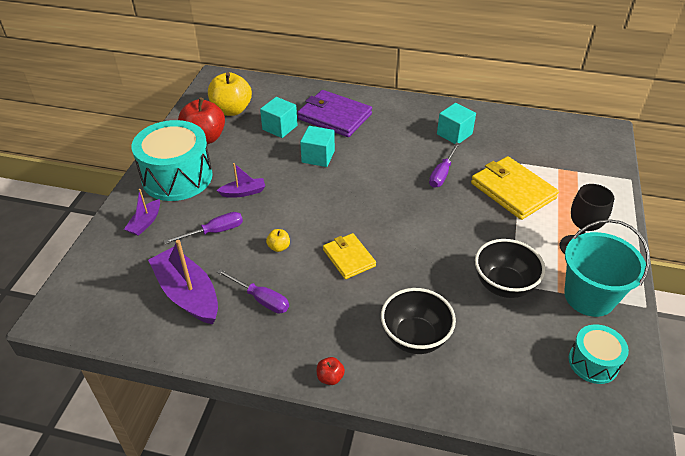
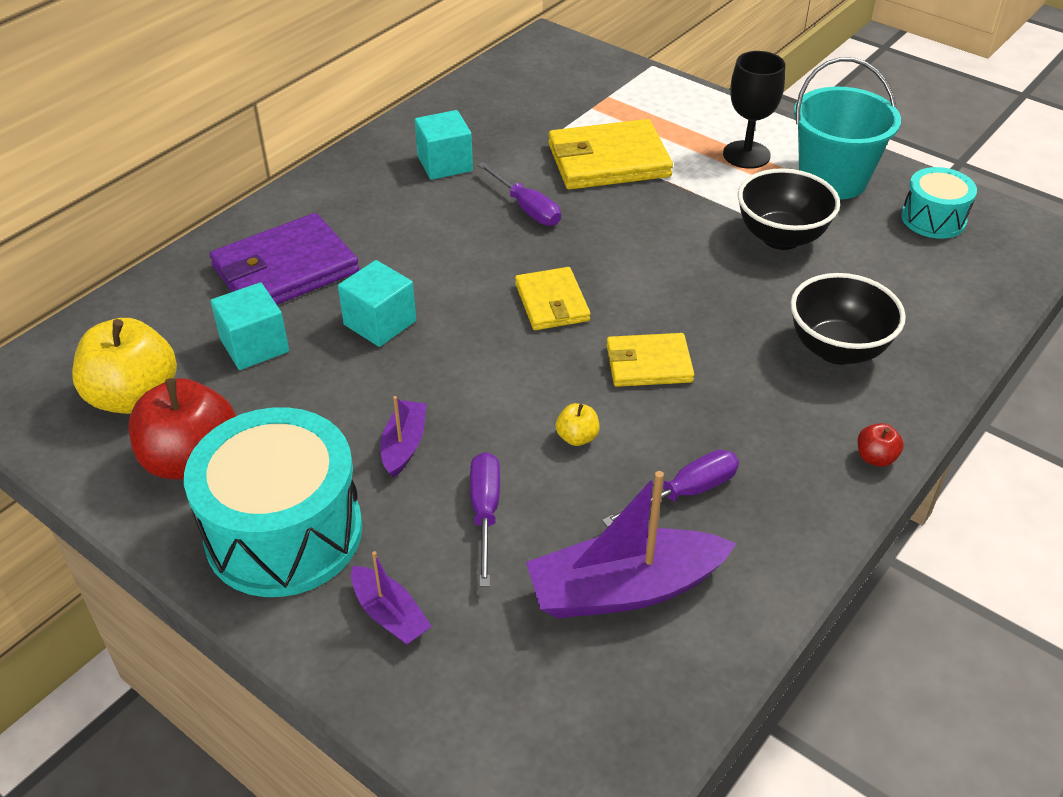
camera: 65 degrees left, 0 degrees up
none -> yellow wallet [515,267,590,330]

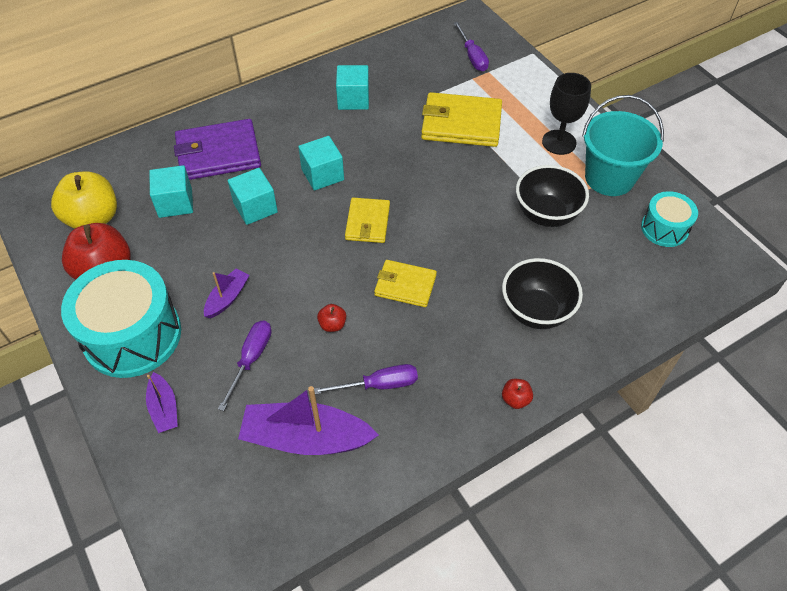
camera: 20 degrees right, 10 degrees up
purple screwdriver [477,162,561,226] -> purple screwdriver moved to [454,22,489,71]
yellow apple [556,403,600,446] -> red apple [317,304,346,332]
none -> turquoise cube [298,136,344,191]

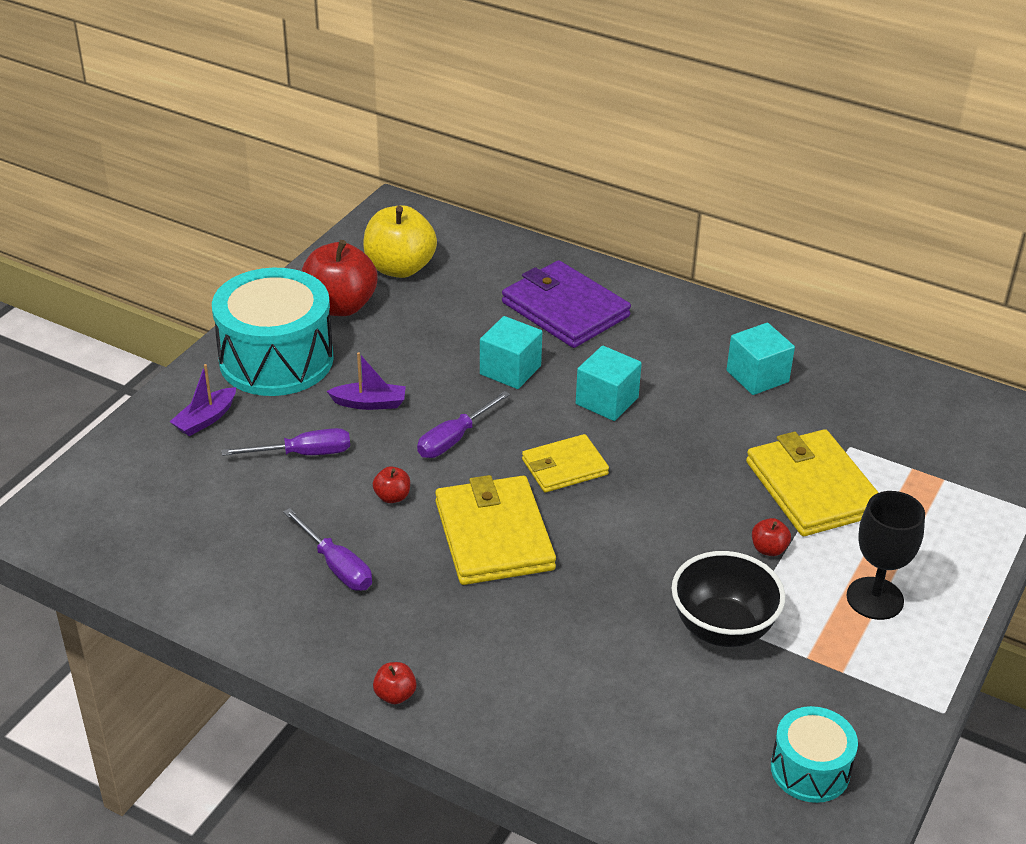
camera: 60 degrees right, 15 degrees down
turquoise cube [149,165,193,218] -> none
purple boat [238,386,379,455] -> none
yellow wallet [374,260,437,307] -> yellow wallet [435,475,556,585], size x1.65
purple screwdriver [454,22,489,71] -> purple screwdriver moved to [417,391,510,458]
black bowl [502,258,583,329] -> none
turquoise bucket [582,95,664,196] -> none
none -> red apple [752,518,791,556]

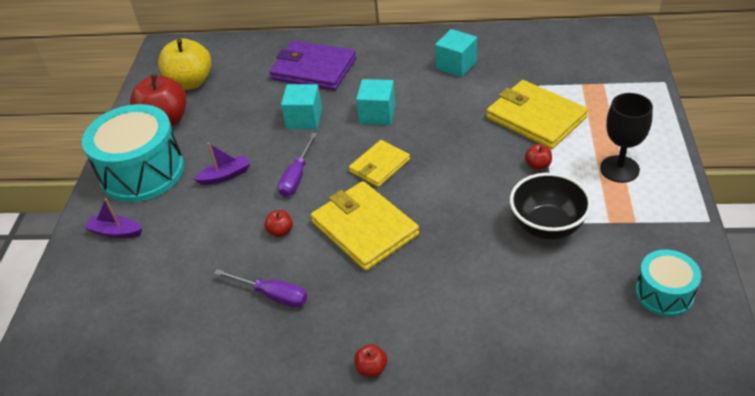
camera: 20 degrees left, 5 degrees up
purple boat [170,364,236,436] -> purple boat turned 90 degrees clockwise [84,198,142,238]
purple screwdriver [222,428,350,456] -> none

